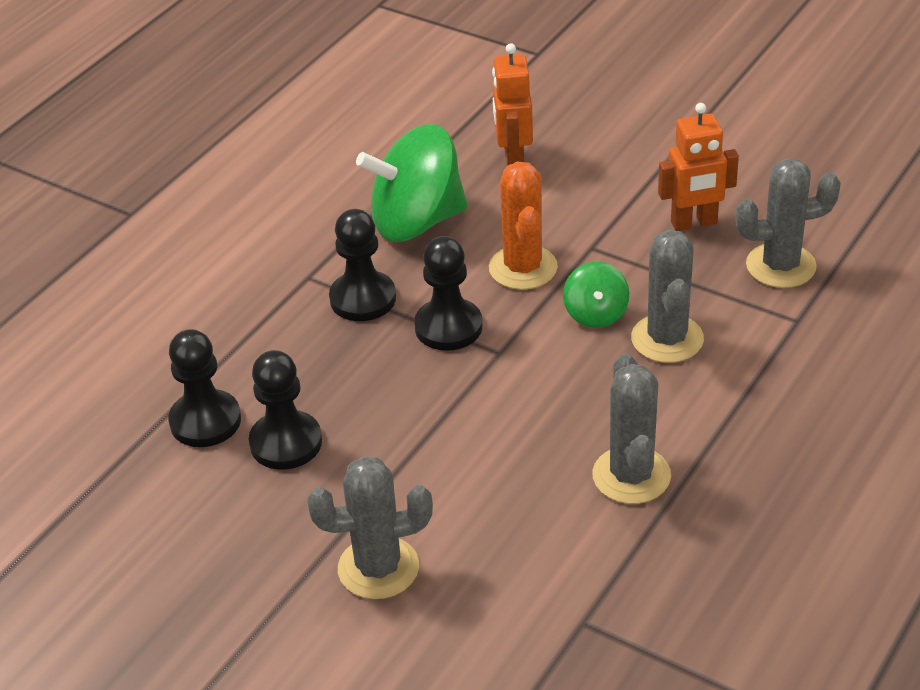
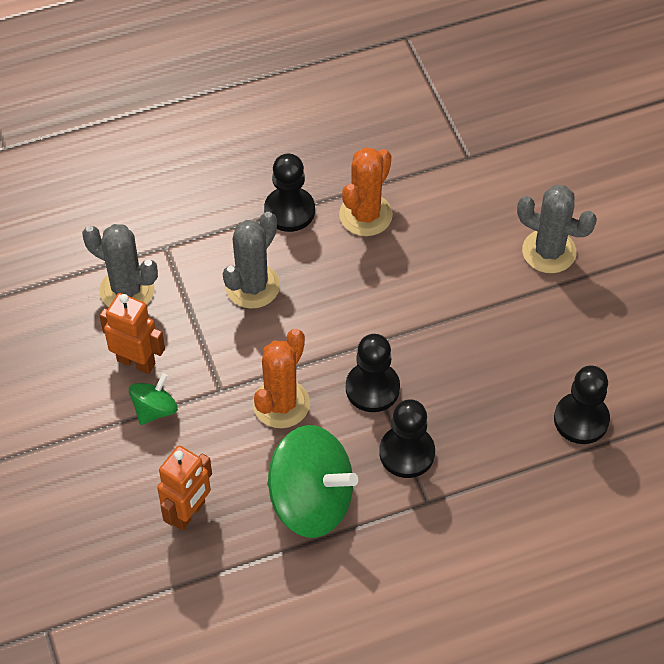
camera: 145 degrees left, 15 degrees up
black pawn [249,350,322,470] -> black pawn moved to [264,153,315,232]
green spinning top [563,262,629,328] -> green spinning top moved to [129,373,178,425]
grey cactus [592,353,671,504] -> orange cactus [339,147,393,236]

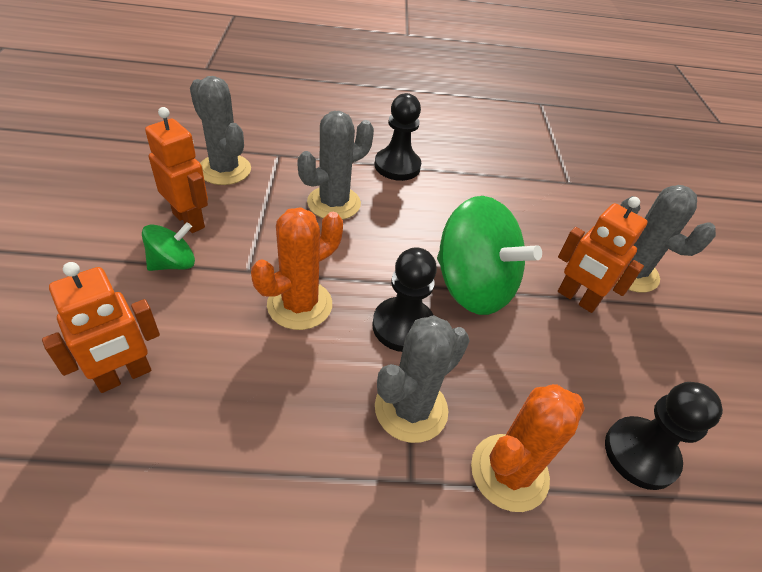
camera: 15 degrees right, 10 degrees down
green spinning top [267,425,358,538] -> green spinning top moved to [437,196,542,315]
orange cactus [339,147,393,236] -> orange cactus moved to [471,384,585,512]
black pawn [379,399,435,478] -> grey cactus [375,315,470,443]
none -> orange robot [558,197,647,313]

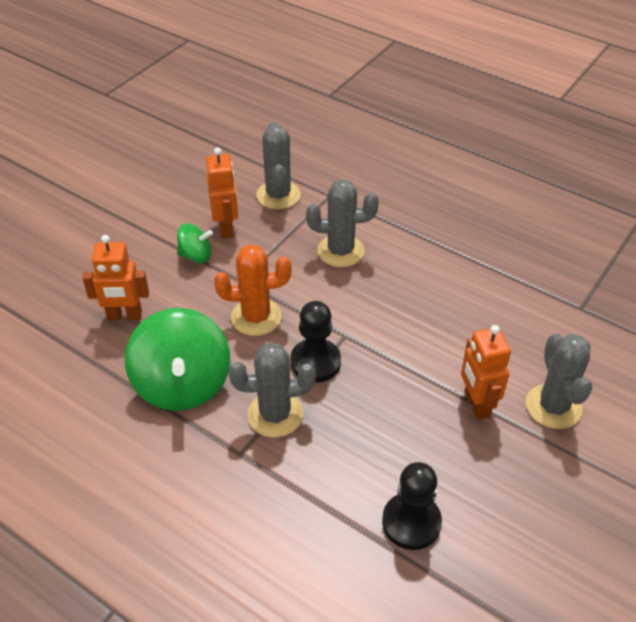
camera: 40 degrees right, 0 degrees up
black pawn [375,93,421,181] -> none
green spinning top [437,196,542,315] -> green spinning top moved to [125,308,230,411]
orange cactus [471,384,585,512] -> none

